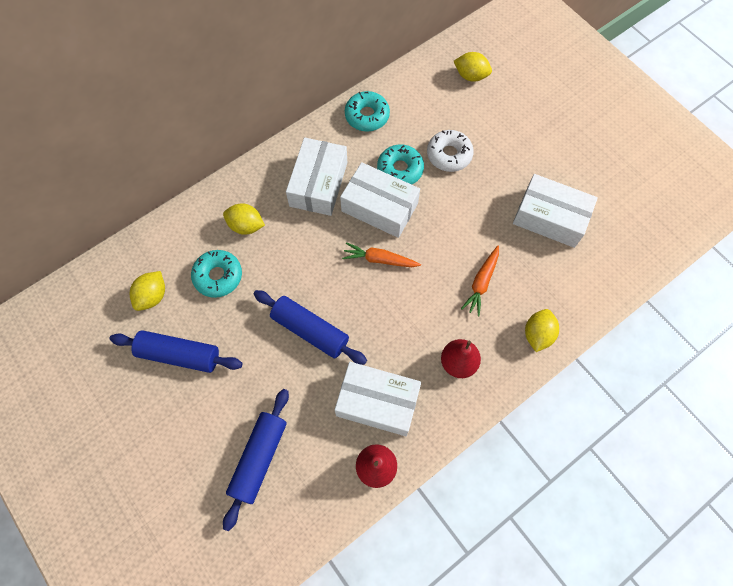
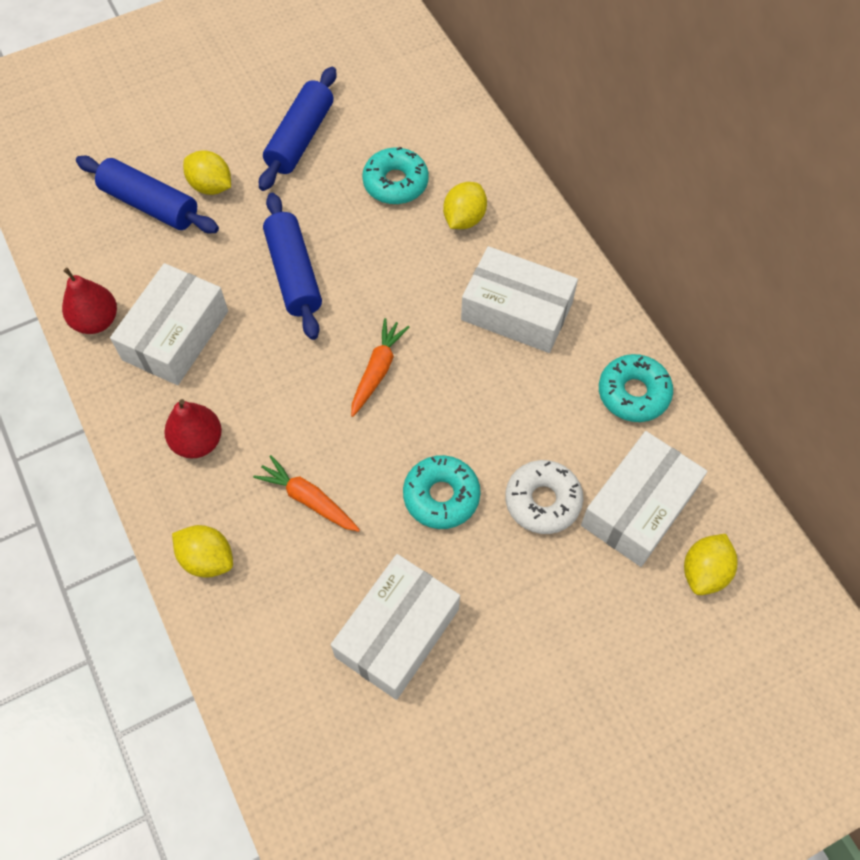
camera: 100 degrees right, 5 degrees down
yellow lemon [129,271,165,311] -> yellow lemon moved to [183,151,231,195]
blue rolling pin [254,290,367,365] -> blue rolling pin turned 60 degrees counterclockwise [263,193,322,340]
white box [340,162,420,238] -> white box moved to [581,431,707,567]
turquoise donut [377,144,424,185] -> turquoise donut moved to [403,455,481,529]

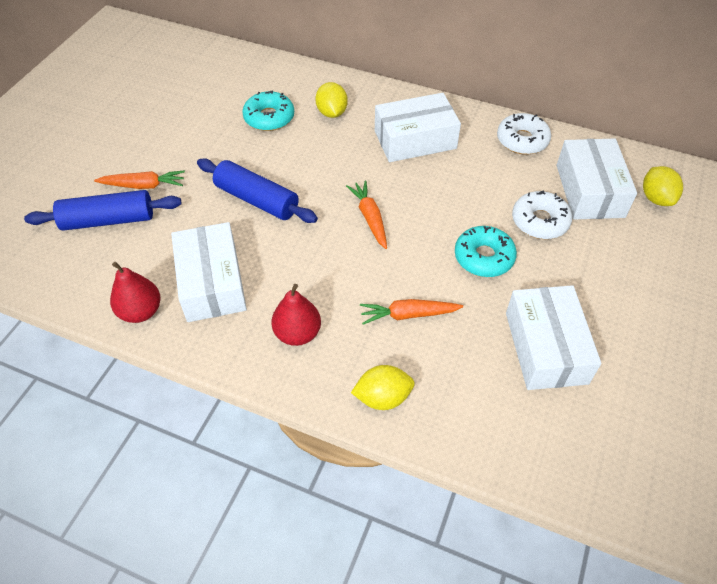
camera: 40 degrees left, 10 degrees down
yellow lemon [183,151,231,195] -> orange carrot [94,171,185,189]
blue rolling pin [259,67,337,191] -> none
turquoise donut [599,354,673,422] -> white donut [497,113,551,155]

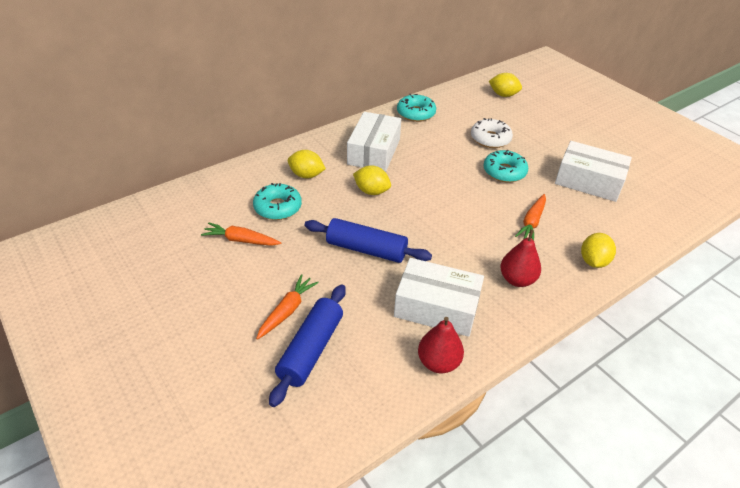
camera: 60 degrees left, 10 degrees down
blue rolling pin [197,159,318,223] -> blue rolling pin turned 45 degrees clockwise [305,218,432,263]
orange carrot [346,180,387,249] -> orange carrot moved to [201,222,281,246]
white donut [497,113,551,155] -> turquoise donut [397,94,436,122]
white box [557,139,637,220] -> none
none -> yellow lemon [353,165,391,195]

